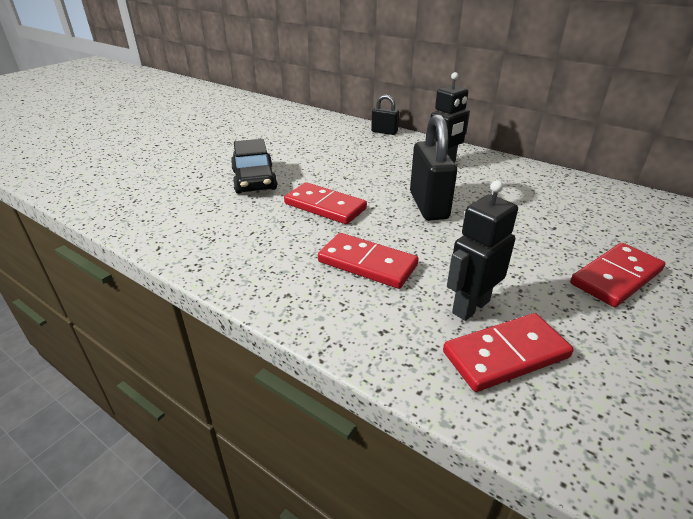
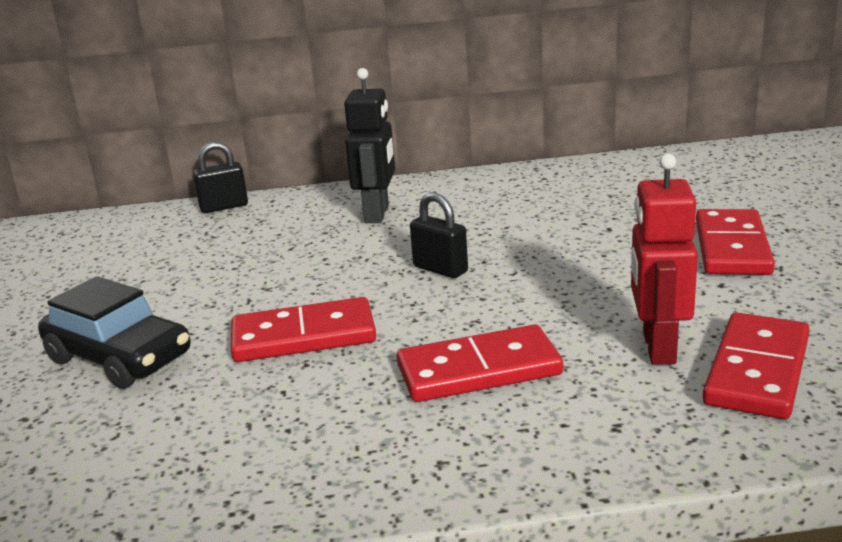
camera: 40 degrees left, 10 degrees down
black padlock [410,114,457,220] -> black padlock [410,193,468,278], size x0.55
black robot [447,180,518,321] -> red robot [631,153,698,365]

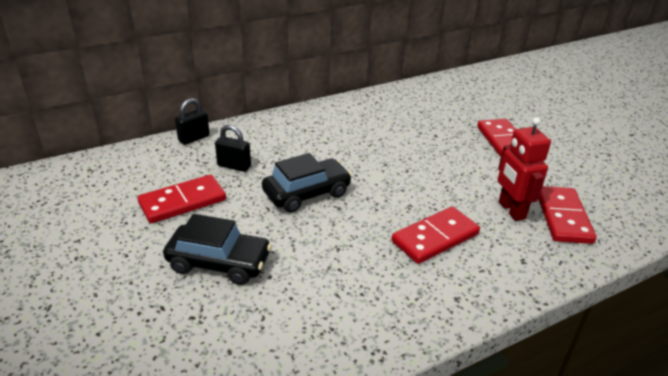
camera: 25 degrees left, 10 degrees up
red domino [231,297,376,362] -> red domino moved to [137,175,226,223]
black robot [344,68,395,223] -> none
black padlock [410,193,468,278] -> black padlock moved to [215,125,251,172]
none -> black car [262,153,352,213]

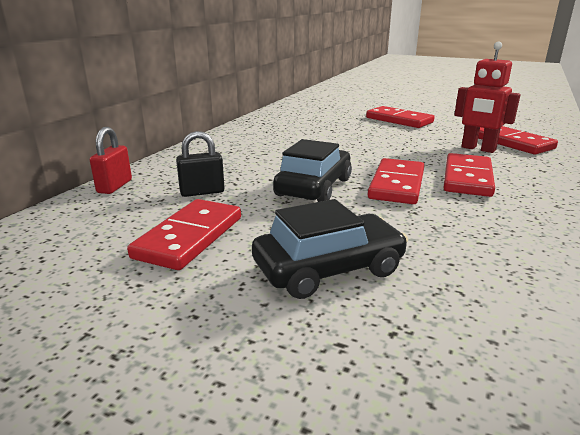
camera: 35 degrees left, 10 degrees down
black padlock [175,98,210,145] -> red padlock [90,127,132,194]
none -> red domino [368,158,424,204]

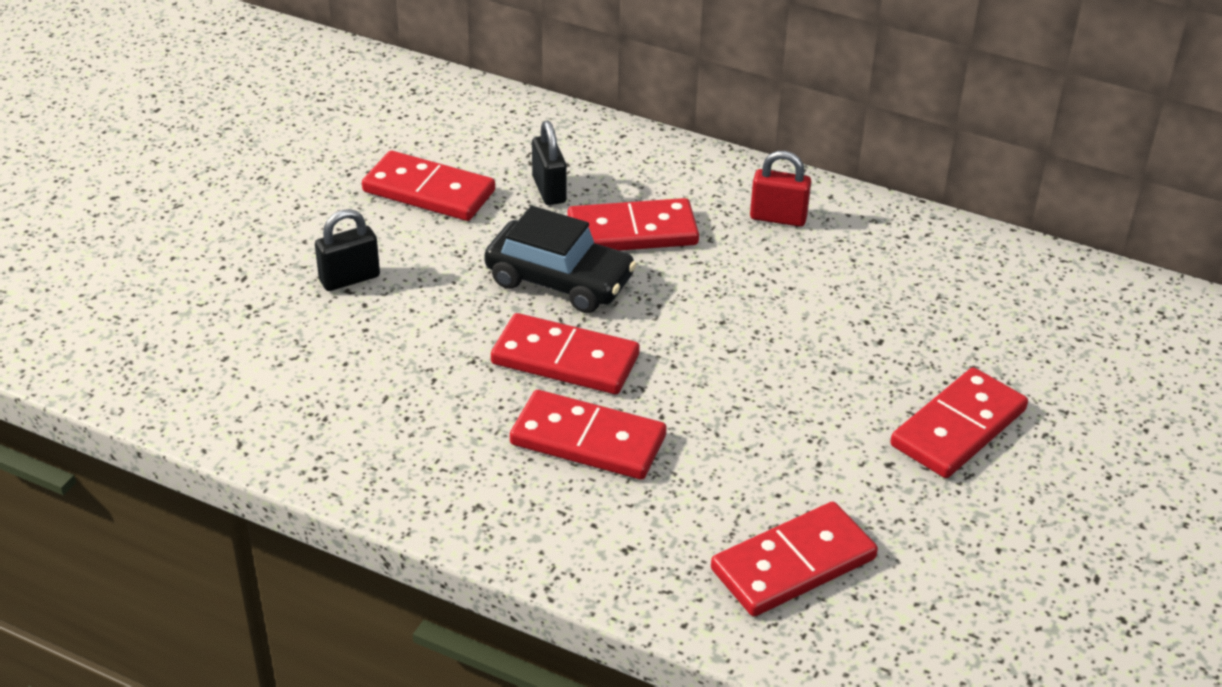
camera: 90 degrees right, 15 degrees up
red padlock [90,127,132,194] -> red padlock moved to [750,151,811,227]
black car [252,199,408,299] -> black padlock [315,209,380,291]
red robot [454,42,520,153] -> none
none -> red domino [568,198,699,251]

